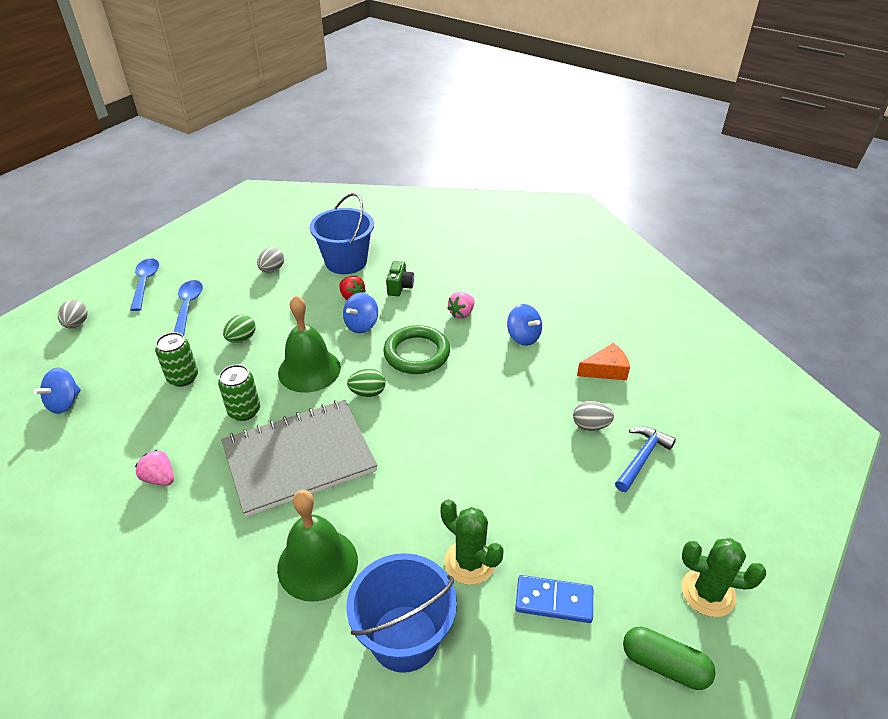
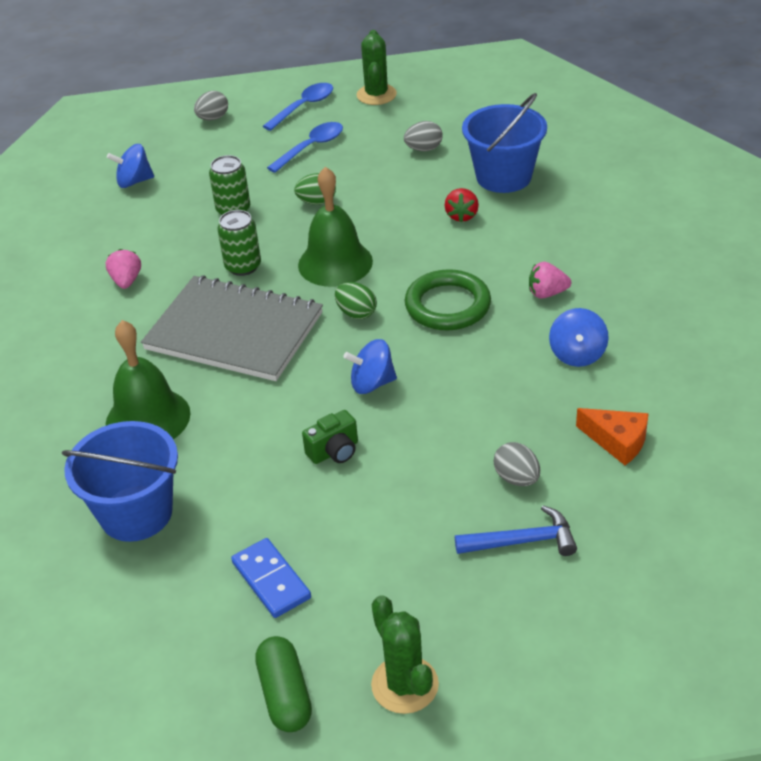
camera: 50 degrees right, 0 degrees up
blue spinning top [343,292,378,333] -> blue spinning top moved to [343,339,397,394]
green camera [386,261,414,296] -> green camera moved to [302,410,358,464]
green cactus [441,499,504,585] -> green cactus moved to [357,30,397,105]

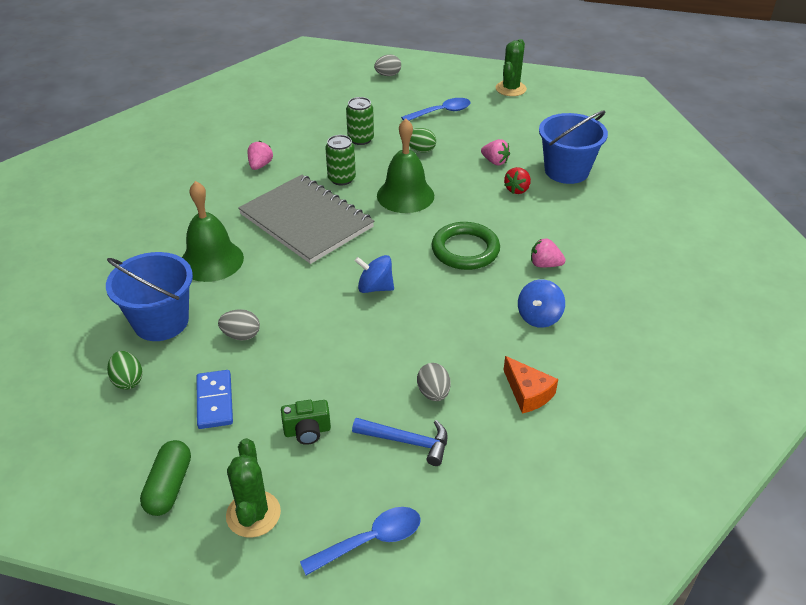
camera: 20 degrees right, 0 degrees up
blue spinning top [107,144,154,188] -> none
blue spoon [263,83,333,131] -> blue spoon moved to [300,507,421,575]
green camera [302,410,358,464] -> green camera moved to [281,400,331,445]
green egg [335,282,377,319] -> green egg moved to [107,351,143,390]
grey egg [404,121,443,151] -> grey egg moved to [218,309,260,340]
none -> pink strawberry [481,139,510,165]

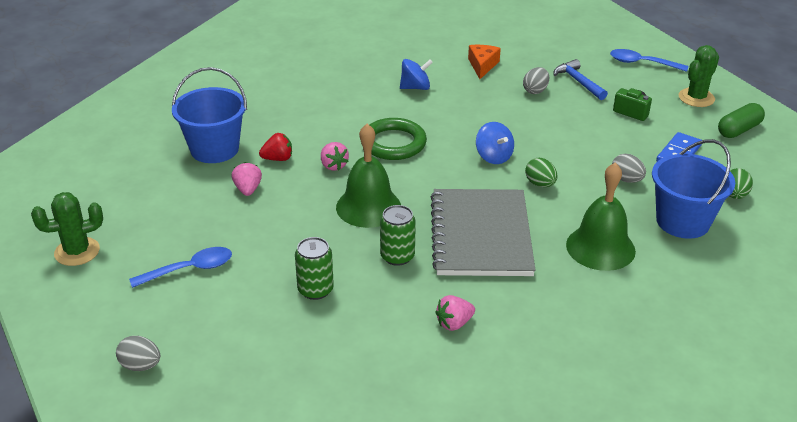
camera: 135 degrees left, 5 degrees down
blue spoon [401,98,471,121] -> blue spoon turned 135 degrees clockwise [129,247,232,288]
green egg [409,128,436,153] -> green egg moved to [525,158,557,187]
pink strawberry [531,238,566,267] -> pink strawberry moved to [321,142,349,171]

